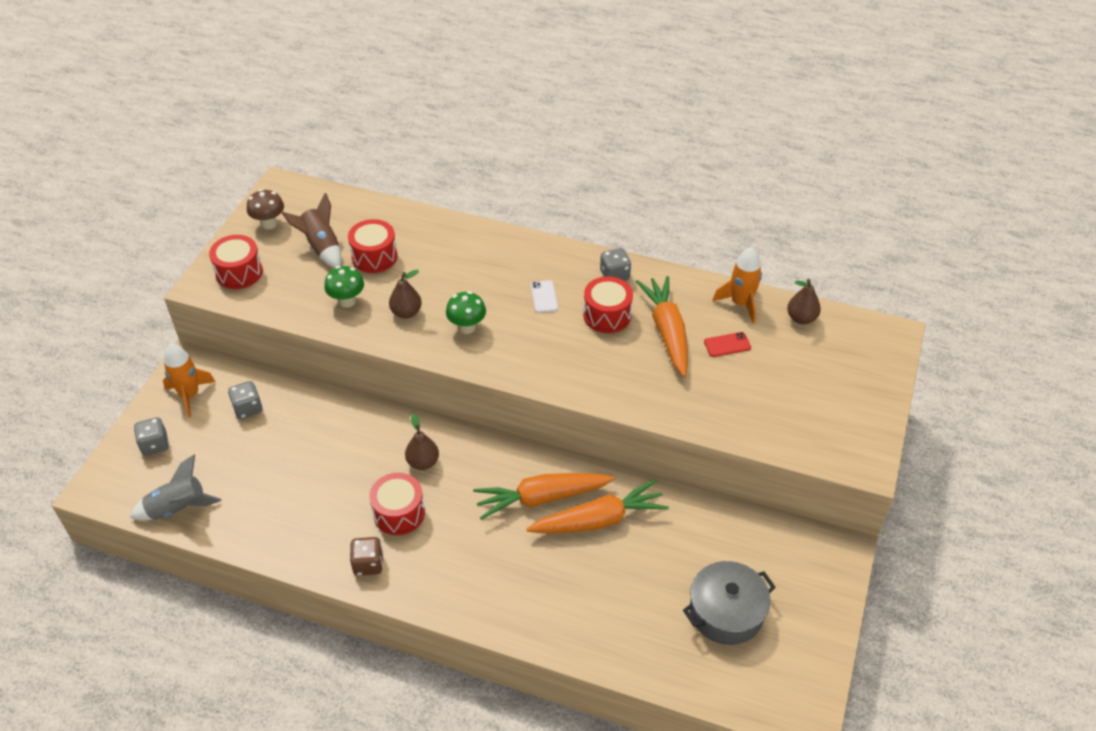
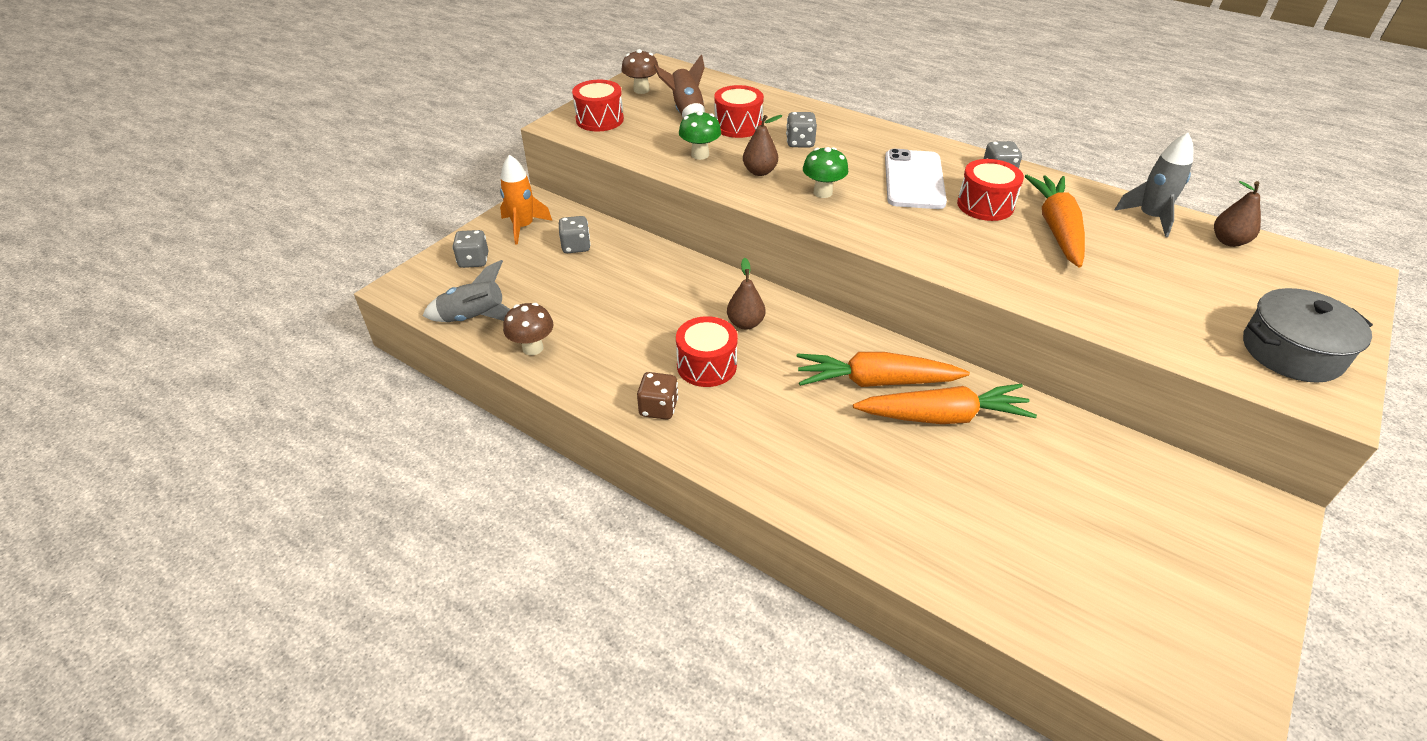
camera: 15 degrees right, 5 degrees down
white phone [531,280,558,313] -> white phone [885,149,947,209], size x2.15
grey pot [683,561,776,645] -> grey pot moved to [1243,288,1373,383]
red phone [704,332,751,357] -> none
orange rocket [713,247,762,324] -> grey rocket [1114,133,1193,237]
none -> brown mushroom [503,303,554,355]
none -> grey dice [786,112,817,147]

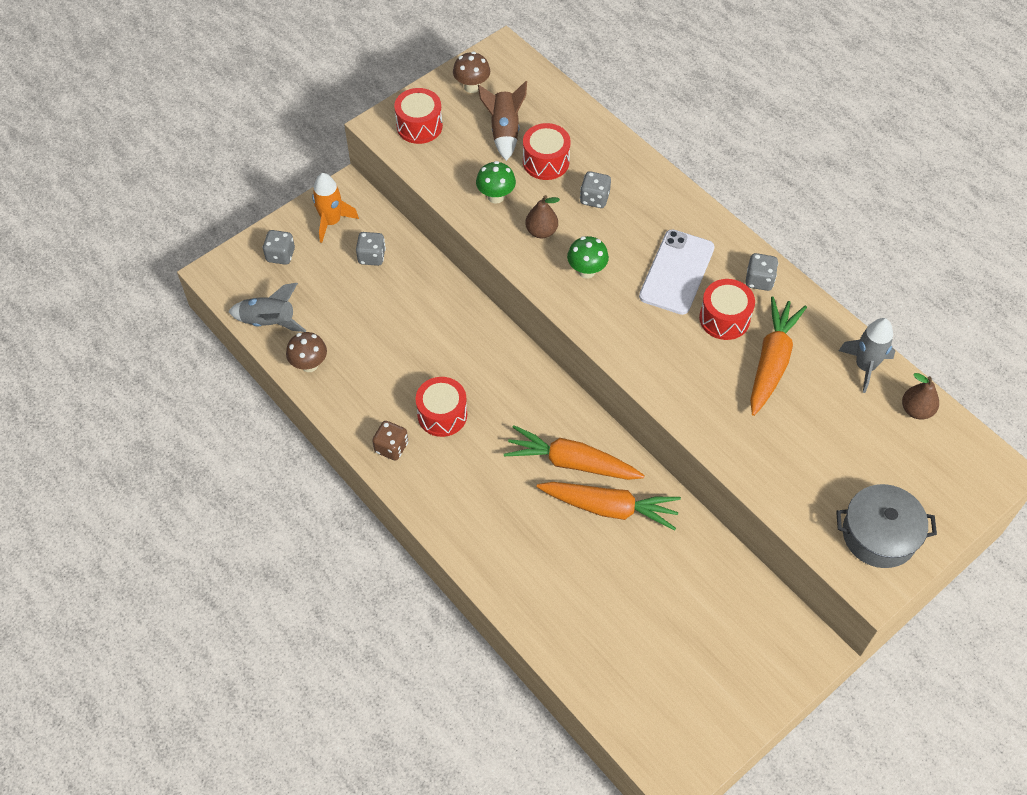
camera: 15 degrees right, 15 degrees up
brown pear [727,258,766,330] -> none

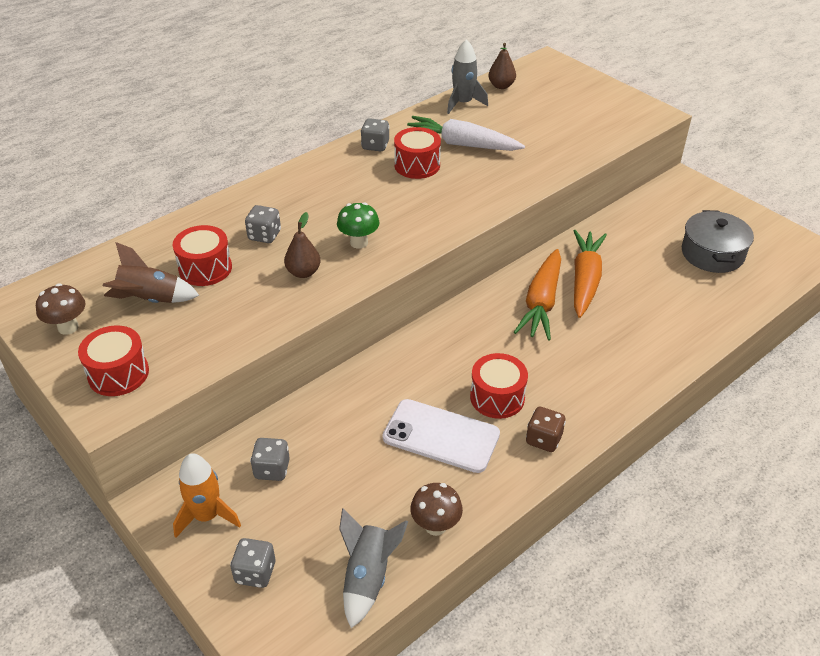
camera: 90 degrees left, 15 degrees down
green mushroom [476,161,516,204] -> none
white phone [639,229,715,315] -> white phone moved to [383,399,500,473]
orange carrot [750,297,807,416] -> white carrot [407,116,525,151]
grey pot [836,484,937,568] -> grey pot moved to [682,210,754,273]

